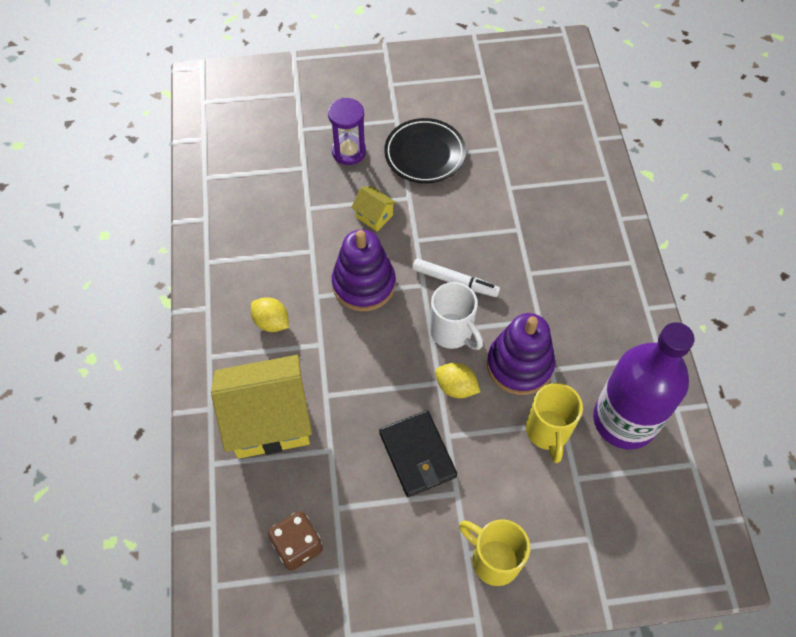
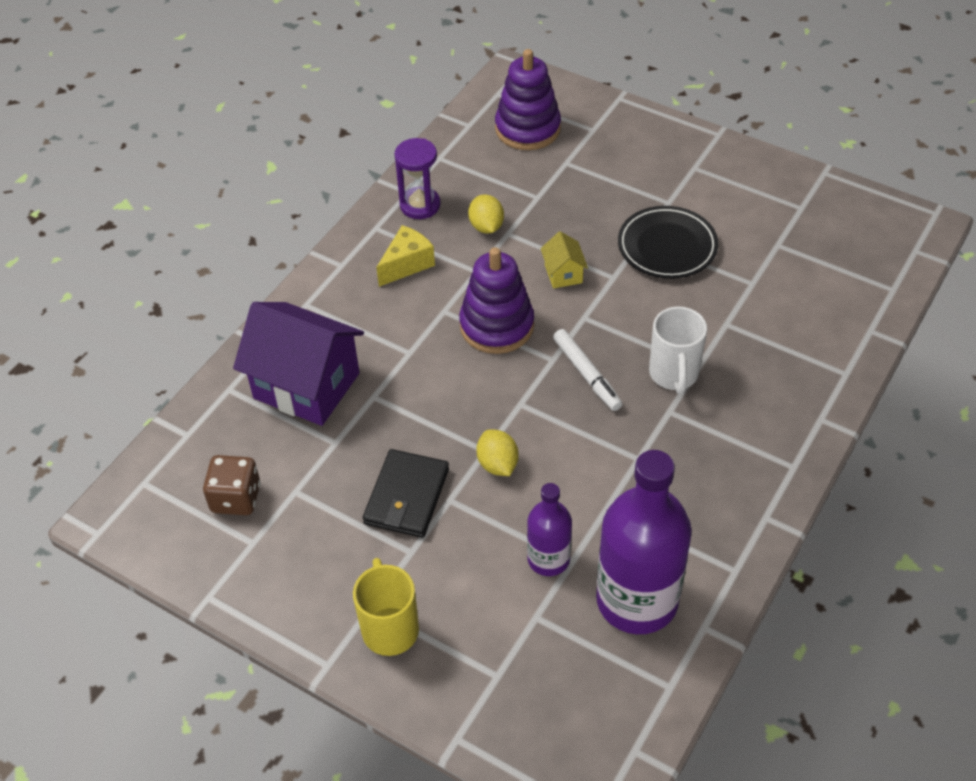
camera: 40 degrees right, 10 degrees down
yellow house [211,355,312,459] -> purple house [233,302,364,426]
yellow lemon [251,297,289,332] -> yellow lemon moved to [468,194,504,234]
purple hourglass [328,98,366,165] -> purple hourglass moved to [395,138,440,219]
white mug [430,282,483,350] -> white mug moved to [649,306,707,395]
purple stacking toy [487,313,555,395] -> purple stacking toy moved to [495,49,561,150]
yellow mug [526,383,583,463] -> purple bottle [527,483,572,576]
none -> yellow cheese [376,225,435,287]

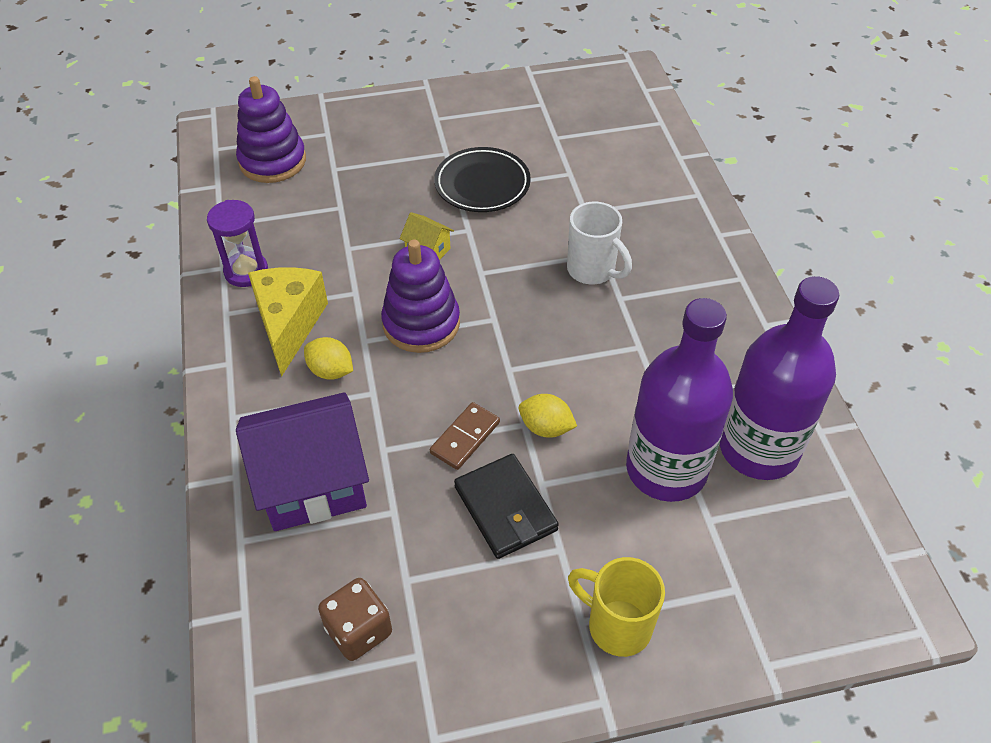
camera: 45 degrees left, 0 degrees up
yellow cheese [376,225,435,287] -> yellow cheese [248,267,328,377], size x1.52
yellow lemon [468,194,504,234] -> yellow lemon moved to [304,337,353,380]
purple bottle [527,483,572,576] -> purple bottle [626,298,733,502], size x1.87
white marker [553,329,622,411] -> none
none -> brown domino [430,402,500,470]

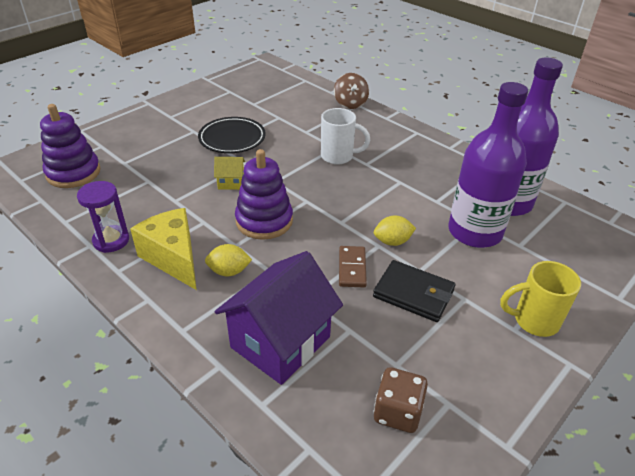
camera: 35 degrees left, 10 degrees down
none -> brown spinning top [334,73,369,109]

